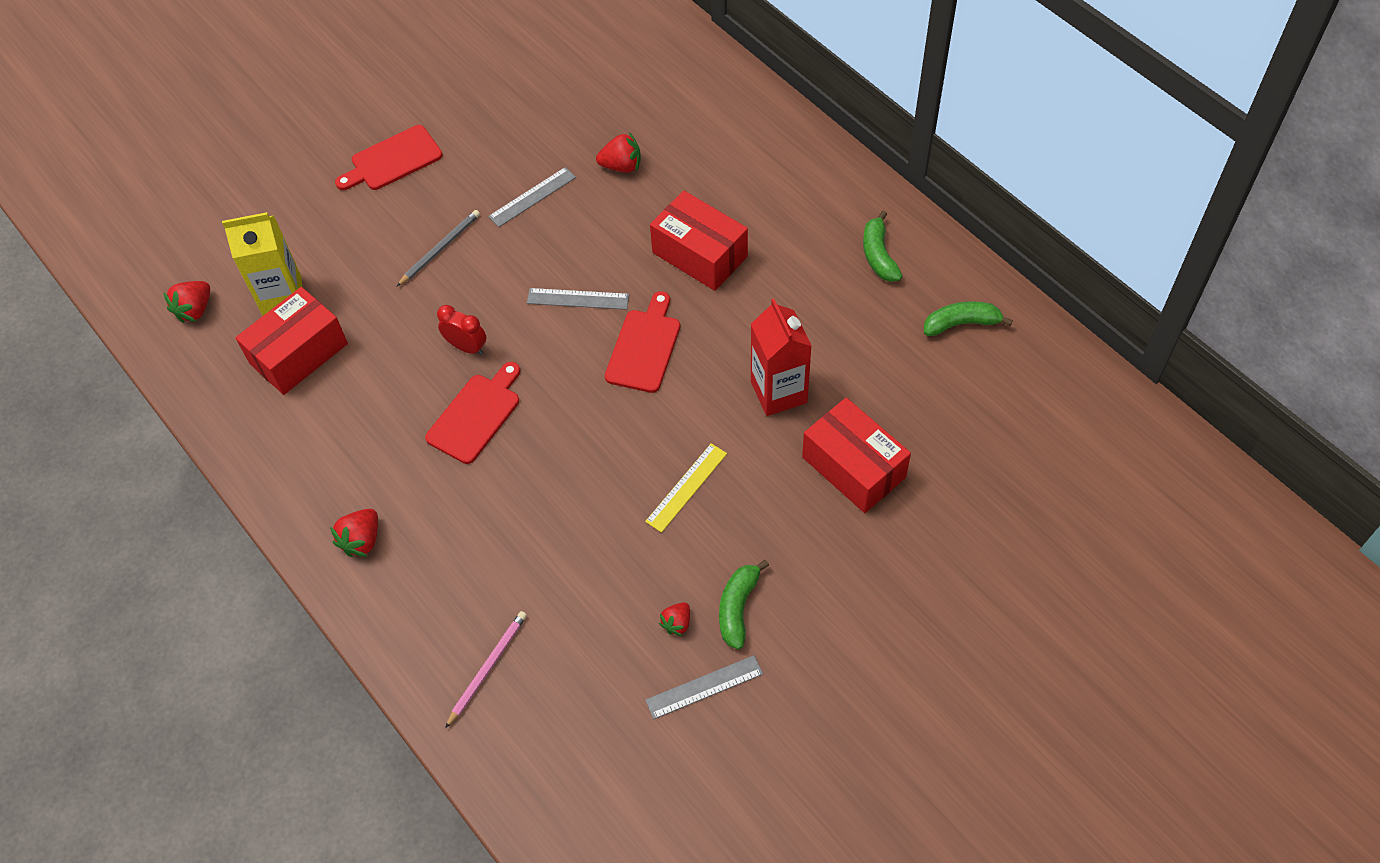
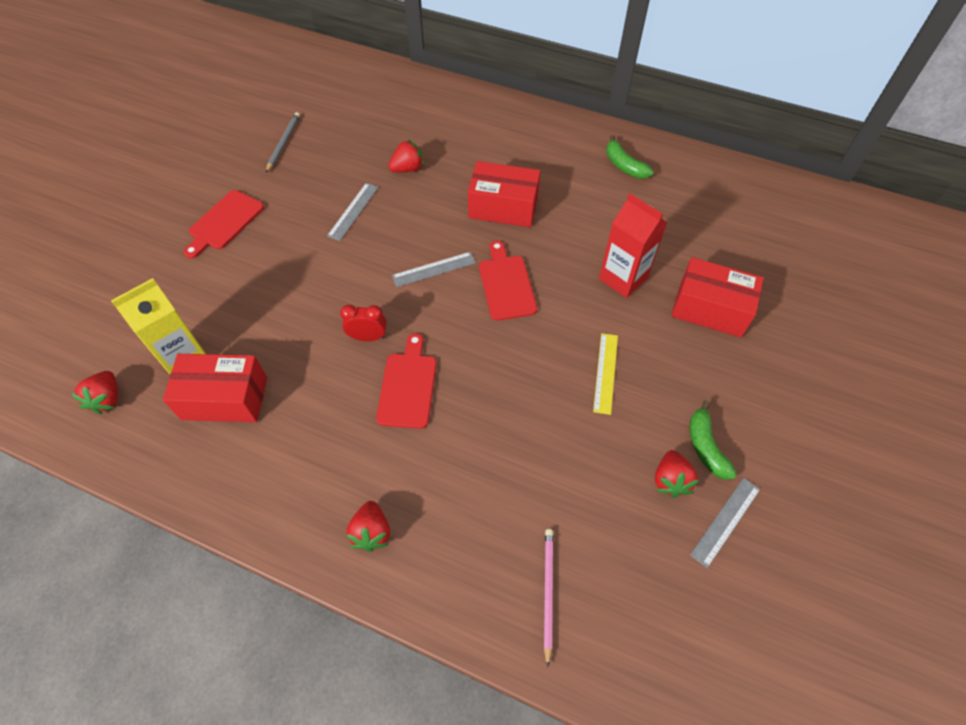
camera: 30 degrees left, 0 degrees up
red box [235,287,348,395] -> red box turned 75 degrees clockwise [163,354,267,422]
grey pencil [396,210,480,287] -> grey pencil moved to [266,112,300,173]
red strawberry [659,602,690,636] -> red strawberry [655,450,699,498], size x1.52
green banana [924,301,1013,336] -> none

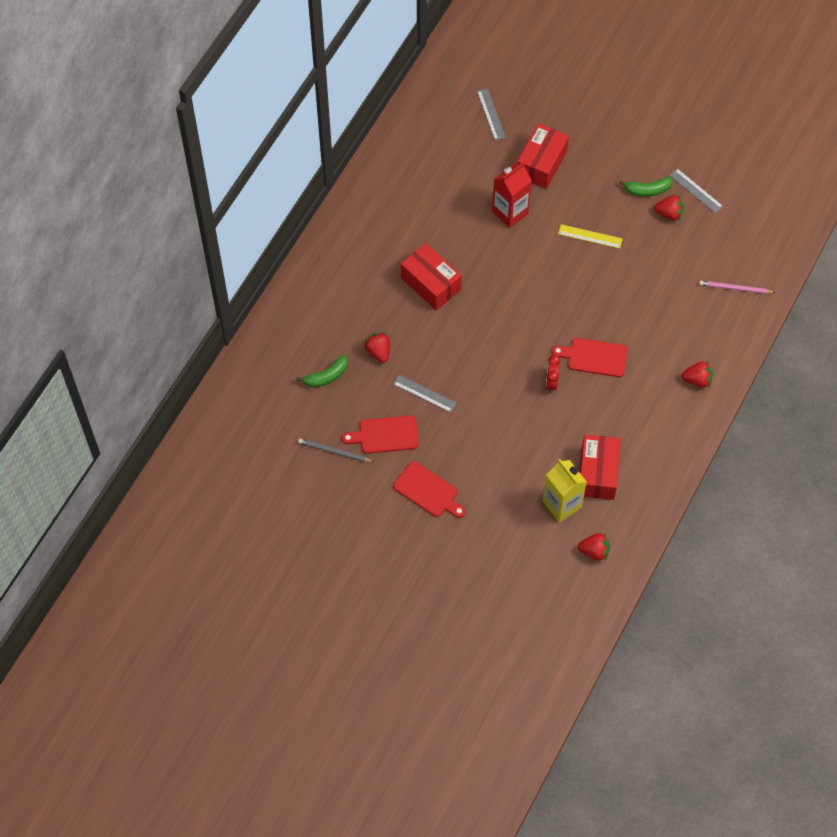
camera: 85 degrees left, 5 degrees up
grey ruler [392,252,476,287] -> grey ruler moved to [477,88,506,140]
red box [468,161,541,227] -> red box turned 60 degrees counterclockwise [401,243,462,310]
red cutting board [479,241,537,321] -> red cutting board moved to [342,415,419,454]
green banana [606,135,653,179] -> green banana moved to [296,355,348,388]

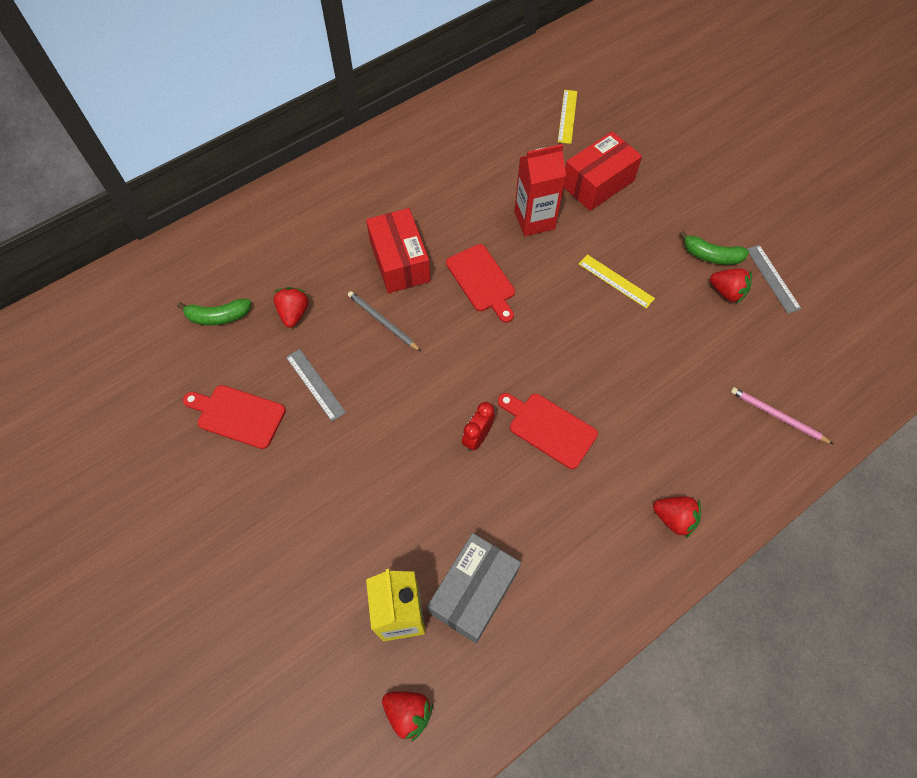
camera: 25 degrees right, 0 degrees up
grey pencil [298,439,374,462] -> grey pencil moved to [348,291,421,351]
red cutting board [393,461,466,518] -> red cutting board moved to [446,244,515,323]
grey ruler [477,88,506,140] -> yellow ruler [558,90,577,144]
red box [580,435,621,500] -> grey box [428,533,521,643]

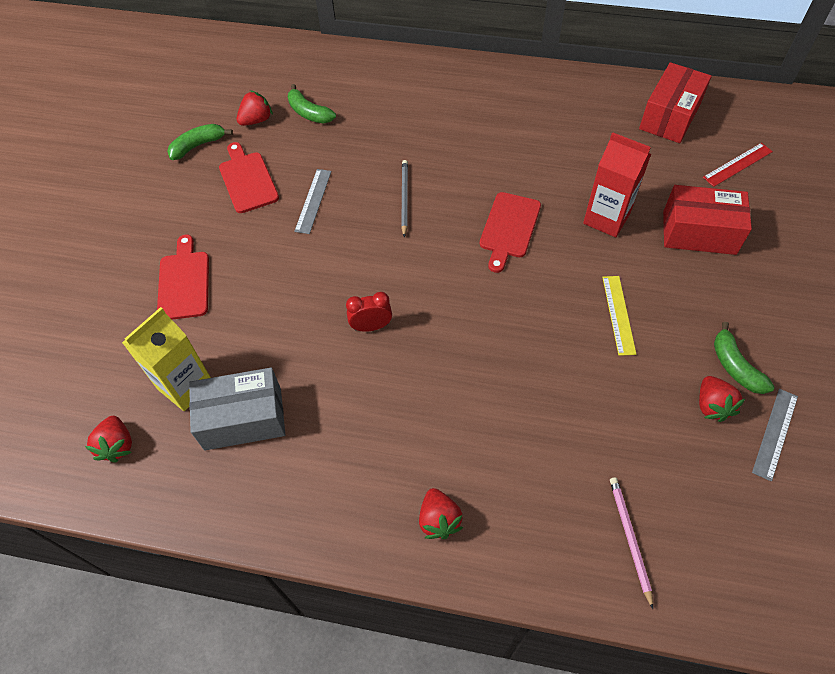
camera: 50 degrees right, 5 degrees down
red strawberry [274,287,309,328] -> red strawberry moved to [237,90,273,126]
red box [366,208,431,293] -> red box moved to [639,62,712,143]
red cutting board [498,393,598,469] -> red cutting board moved to [157,235,209,320]
yellow ruler [558,90,577,144] -> red ruler [703,143,773,187]
none -> green banana [167,124,233,160]

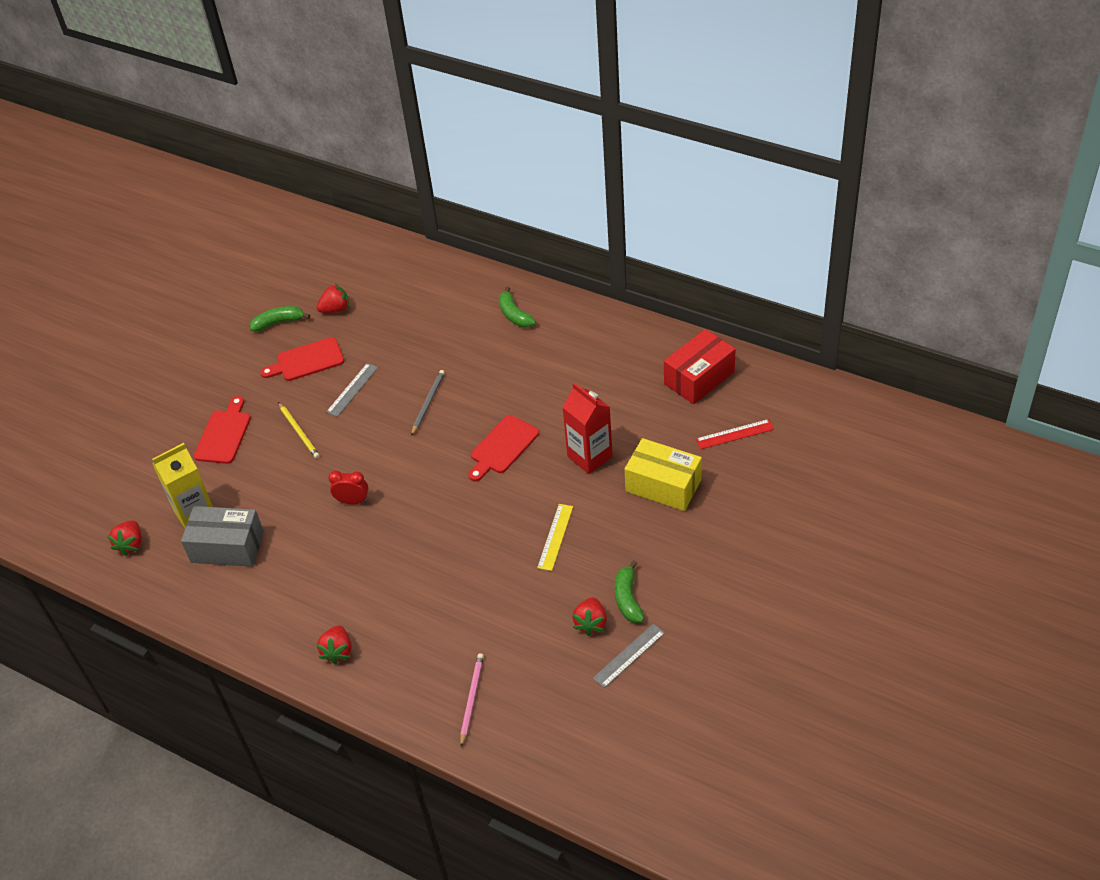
camera: 20 degrees right, 10 degrees down
red cutting board [219,142,279,213] -> red cutting board turned 105 degrees counterclockwise [260,337,344,381]
green banana [288,84,336,123] -> green banana moved to [499,286,536,328]
red box [663,185,752,255] -> yellow box [625,438,702,511]
none -> yellow pencil [278,402,320,459]

